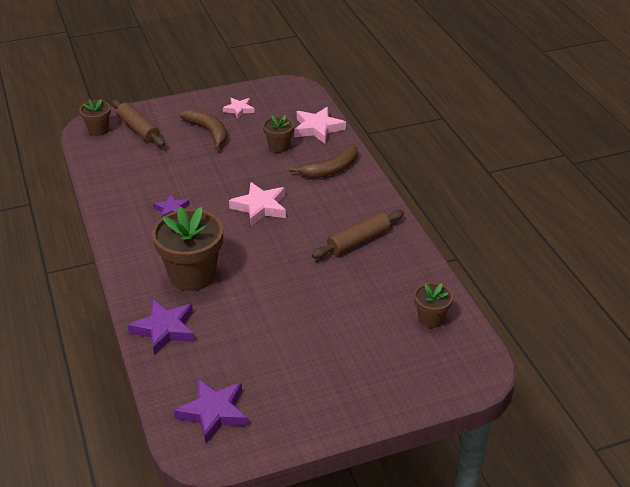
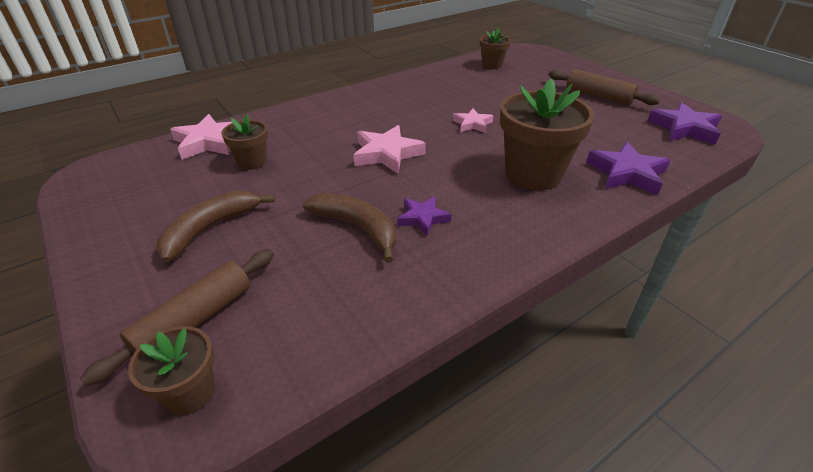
camera: 105 degrees left, 0 degrees up
pink star [223,98,255,119] -> pink star moved to [453,109,493,133]
brown banana [289,144,358,178] -> brown banana moved to [303,193,396,263]
brown rolling pin [312,210,404,259] -> brown rolling pin moved to [548,69,660,105]

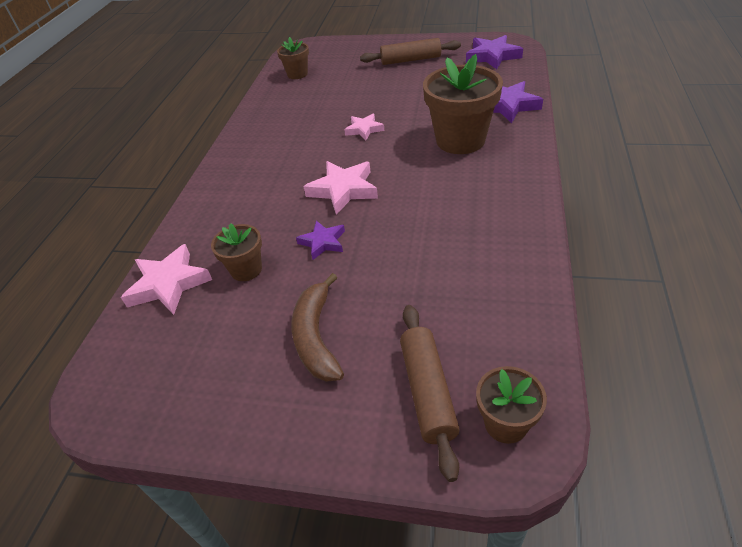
camera: 40 degrees left, 5 degrees up
brown banana [303,193,396,263] -> none
purple star [397,196,452,237] -> purple star moved to [296,221,345,260]

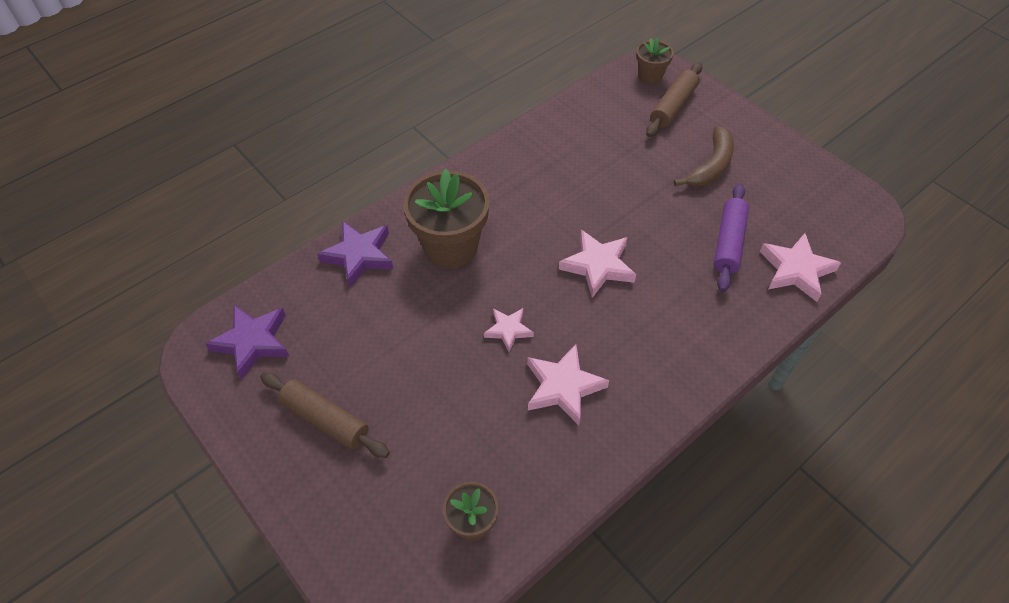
camera: 145 degrees left, 10 degrees up
brown flower pot [211,223,262,281] -> purple rolling pin [714,183,749,292]
purple star [296,221,345,260] -> none
none -> pink star [527,344,609,425]

